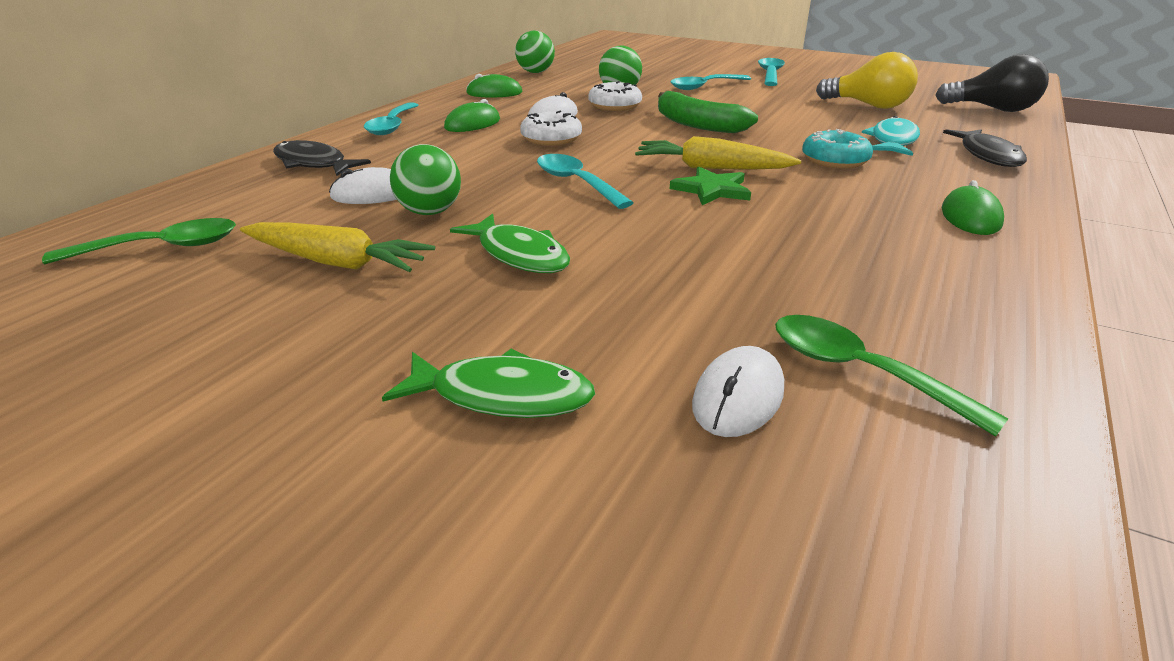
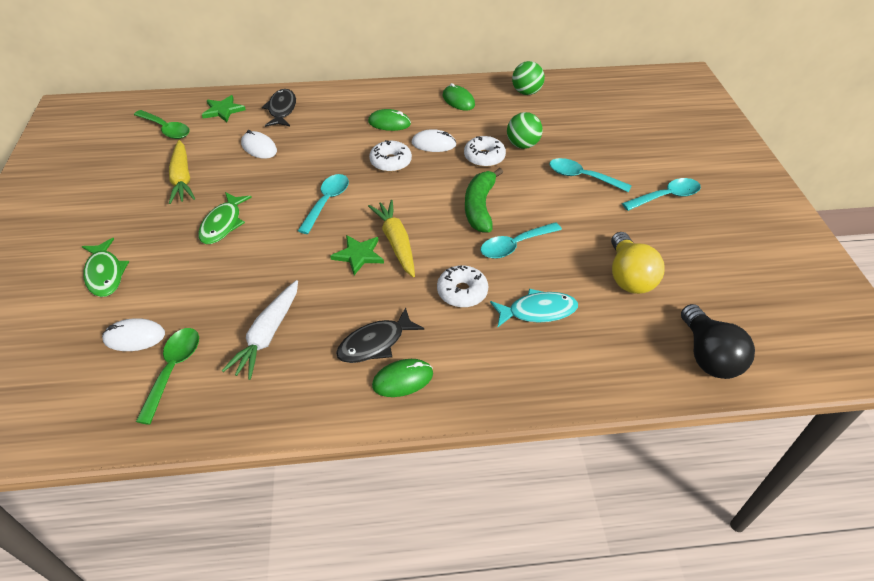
camera: 55 degrees right, 15 degrees up
turquoise spoon [364,102,418,135] -> turquoise spoon moved to [481,222,562,259]
green ball [390,144,461,215] -> none
turquoise donut [802,129,873,169] -> white donut [437,265,488,308]
black fish [943,129,1027,167] -> black fish moved to [336,307,424,363]
none -> green star [202,95,246,122]
none -> white carrot [222,280,298,380]

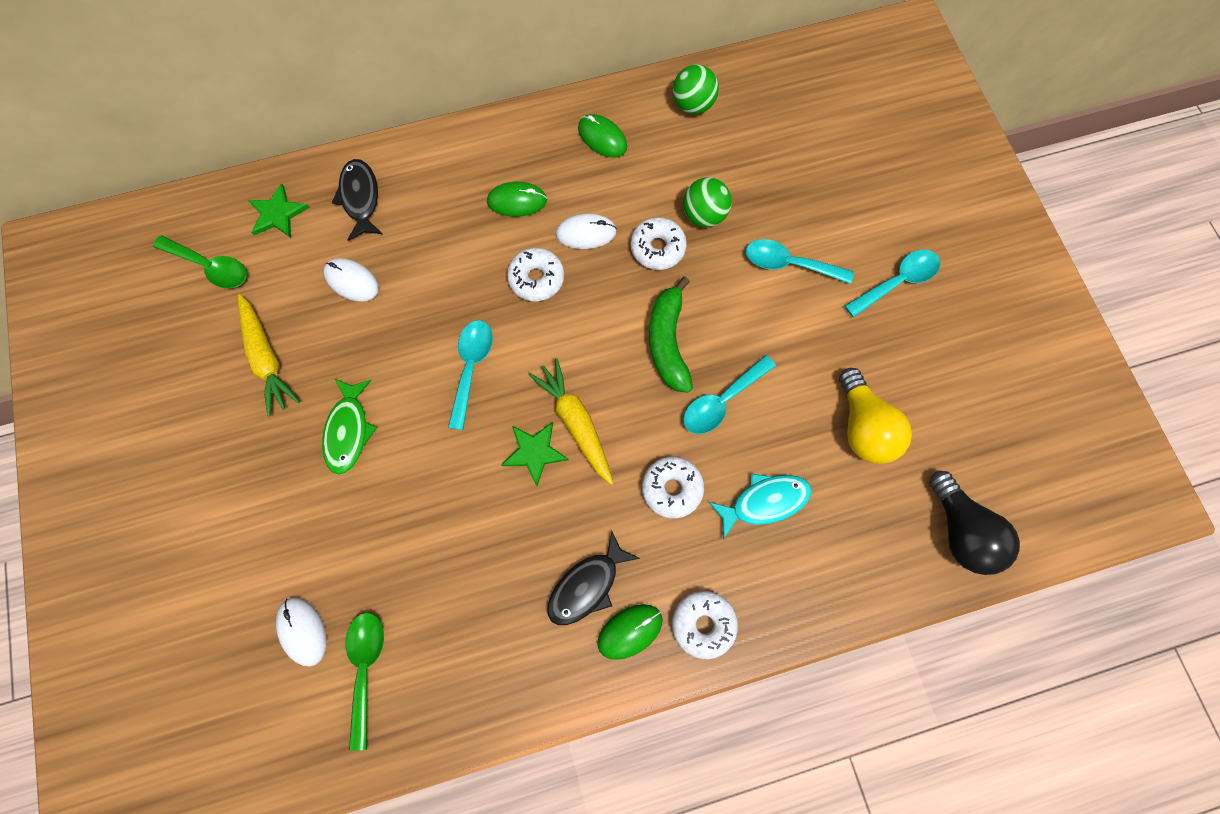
camera: 10 degrees left, 25 degrees up
green fish [82,238,129,297] -> none
white mouse [102,318,165,351] -> white mouse turned 75 degrees clockwise [276,597,327,666]
white carrot [222,280,298,380] -> none
none -> white donut [672,591,738,659]

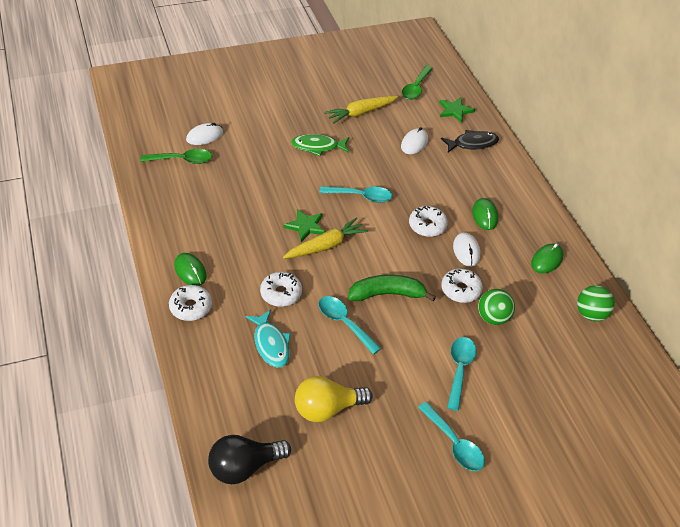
camera: 85 degrees right, 25 degrees down
black fish [548,532,640,625] -> none

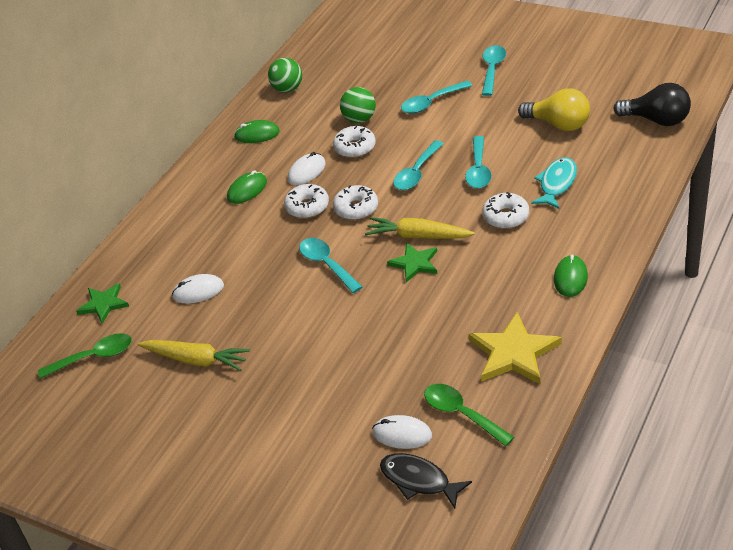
camera: 125 degrees left, 5 degrees down
white donut [169,285,212,321] -> white donut moved to [333,185,378,220]
green fish [291,134,350,156] -> none
green banana [348,275,436,301] -> turquoise spoon [393,140,444,190]
black fish [441,130,499,153] -> black fish moved to [380,453,472,509]
none -> yellow star [469,312,562,384]

